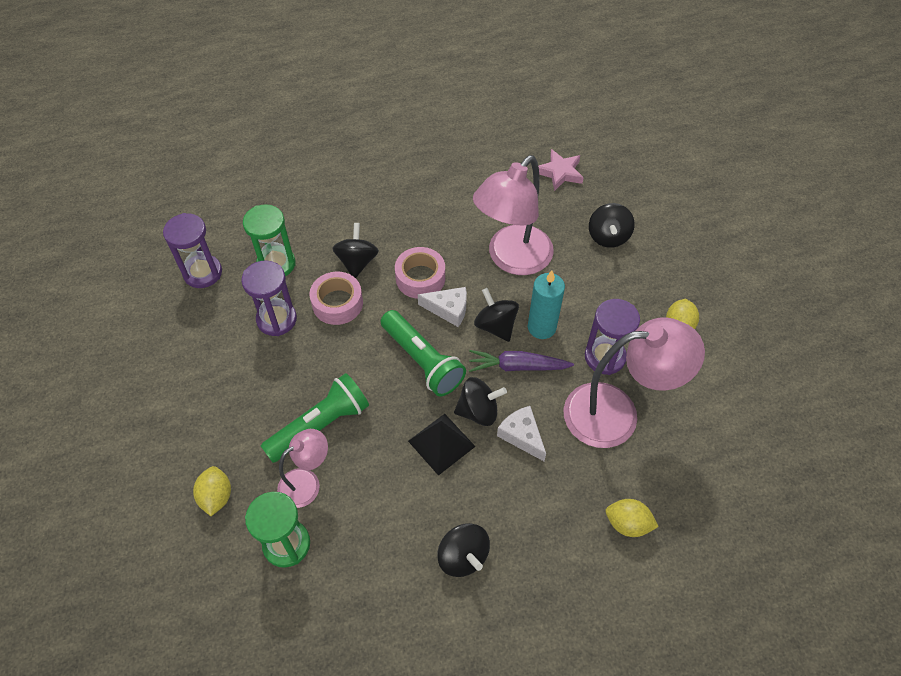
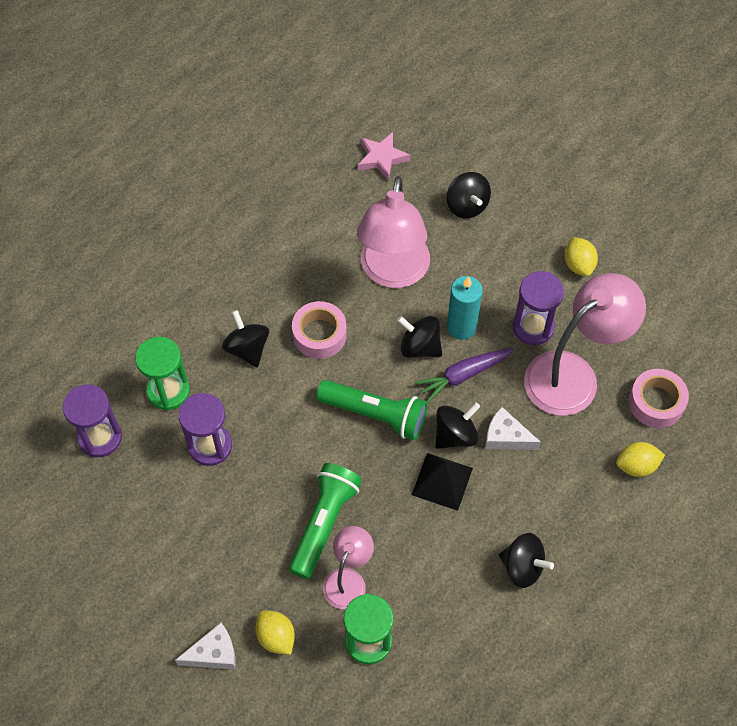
camera: 30 degrees left, 5 degrees up
pink tape [309,272,363,325] -> pink tape moved to [629,369,689,428]
white cheese [418,287,467,327] -> white cheese moved to [175,623,236,669]

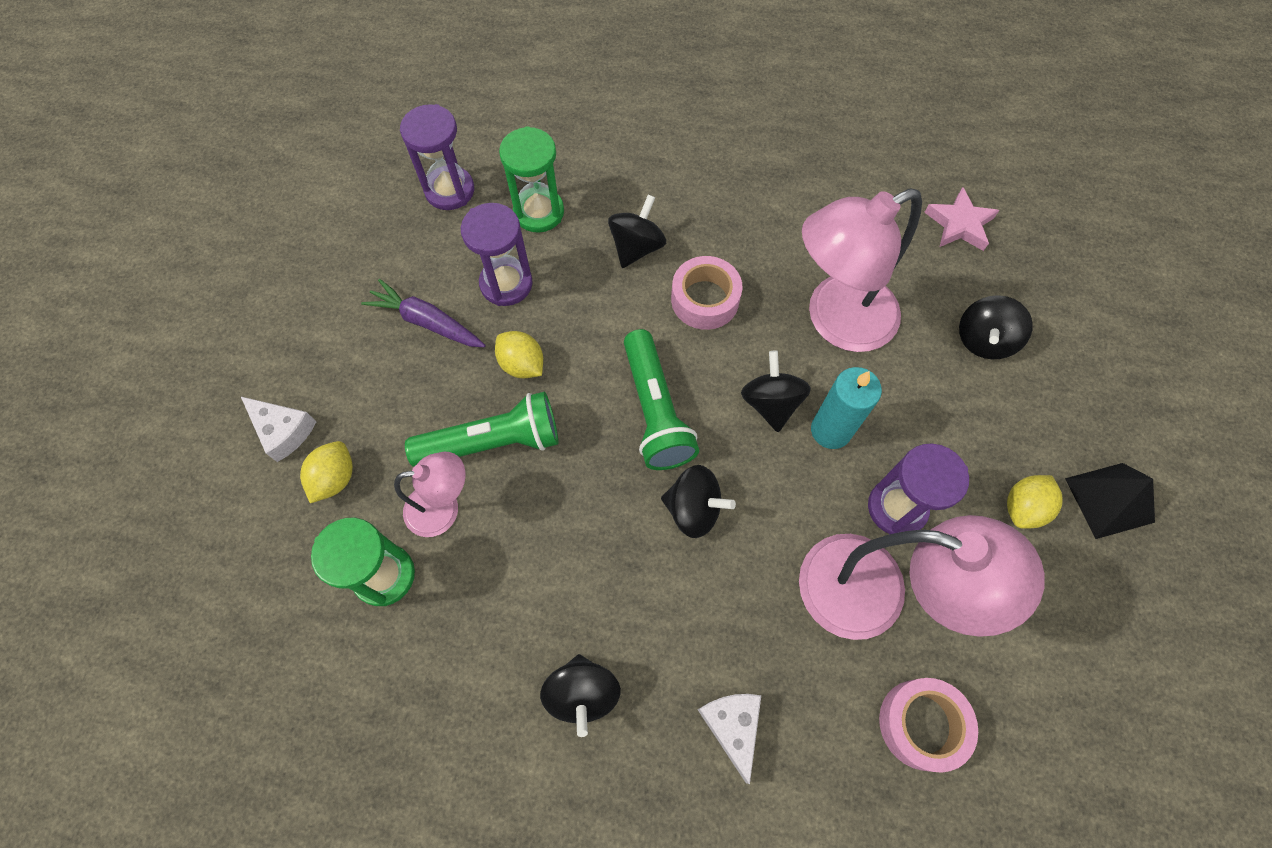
camera: 55 degrees right, 5 degrees up
black pyramid [412,453,473,511] -> black pyramid moved to [1065,463,1155,539]
purple carrot [414,348,514,403] -> purple carrot moved to [361,279,486,347]
white cheese [485,407,541,450] -> white cheese moved to [698,694,761,785]
yellow lemon [616,442,665,477] -> yellow lemon moved to [495,331,543,378]

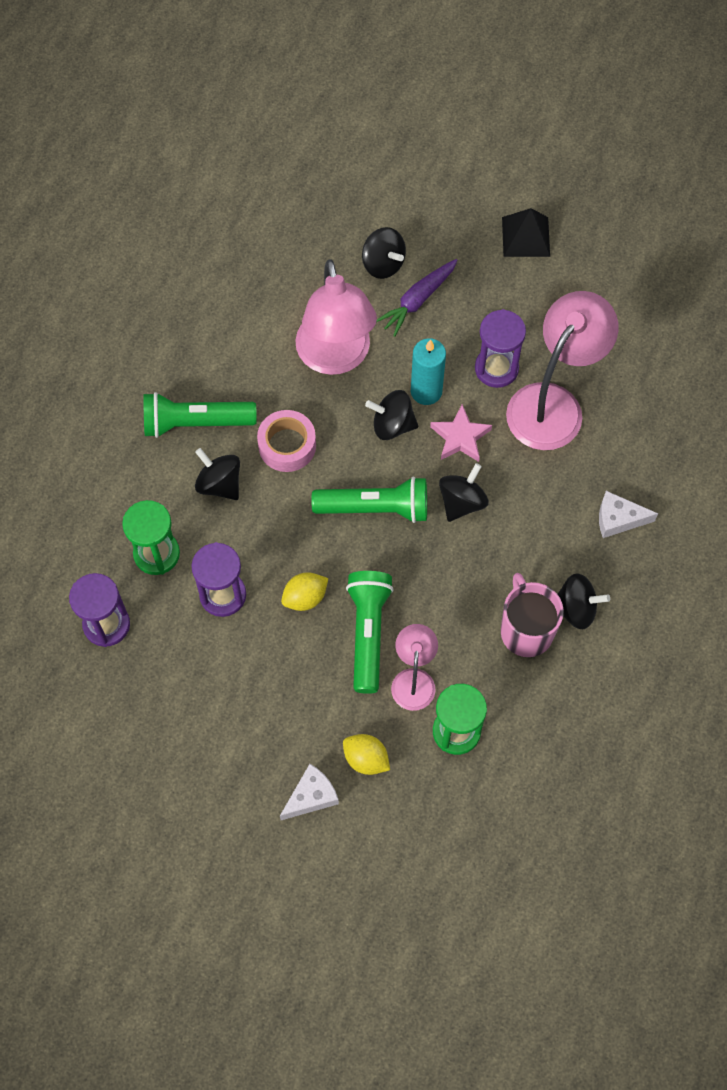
camera: 75 degrees left, 0 degrees up
purple carrot [361,279,486,347] -> purple carrot moved to [376,259,458,337]
pink tape [879,678,978,773] -> none
pink star [924,187,1000,251] -> pink star moved to [430,404,492,462]
yellow lemon [1007,475,1063,529] -> none
none -> green flashlight [144,392,257,438]
none -> pink mug [501,573,564,657]

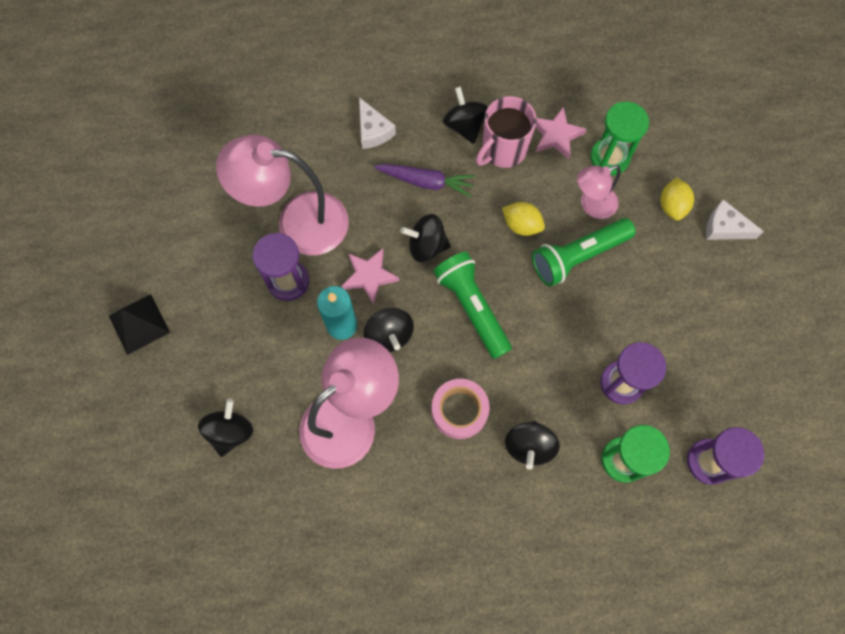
camera: 120 degrees left, 5 degrees up
green flashlight [144,392,257,438] -> none
yellow lemon [281,572,328,611] -> yellow lemon moved to [502,202,545,236]
purple carrot [376,259,458,337] -> purple carrot moved to [374,164,476,198]
none -> pink star [536,107,586,159]

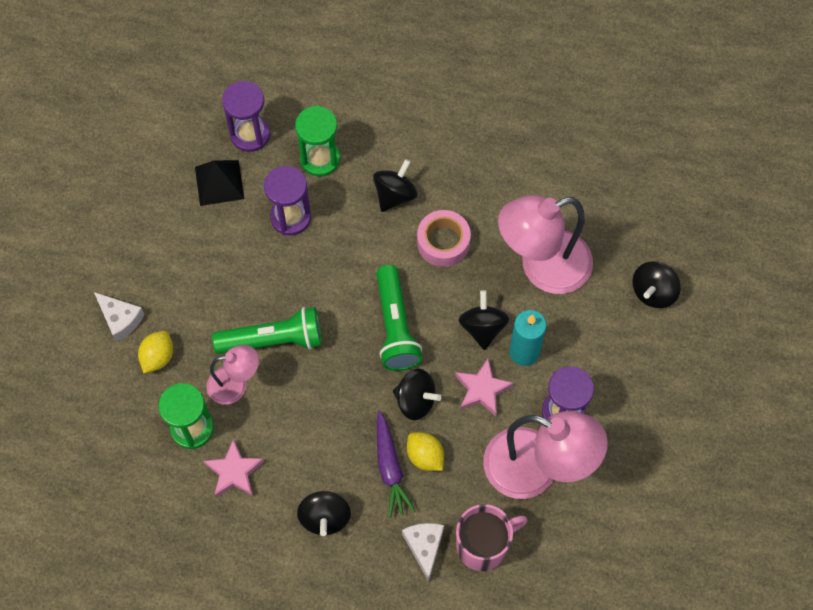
camera: 160 degrees left, 5 degrees down
black pyramid [109,294,170,355] -> black pyramid moved to [195,160,244,206]
purple carrot [374,164,476,198] -> purple carrot turned 135 degrees counterclockwise [377,411,415,518]
pink mug [476,96,537,168] -> pink mug moved to [456,504,528,571]
yellow lemon [502,202,545,236] -> yellow lemon moved to [407,432,444,471]

